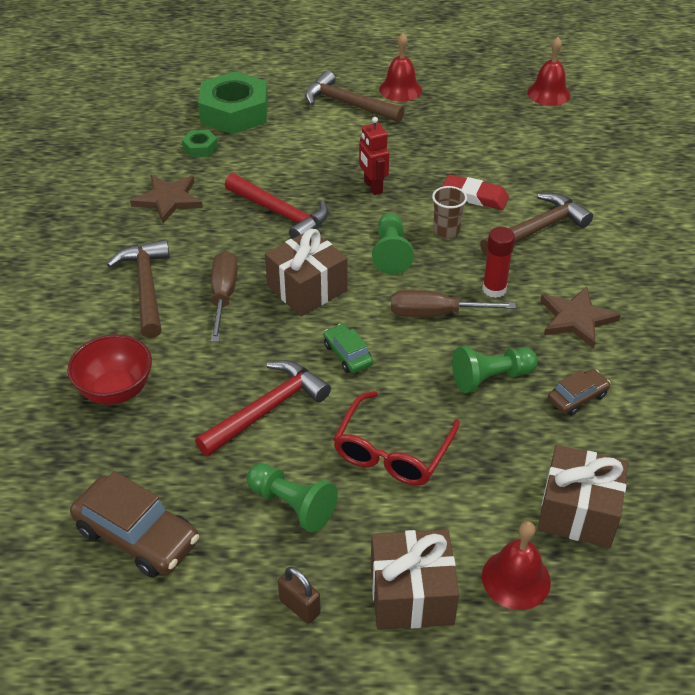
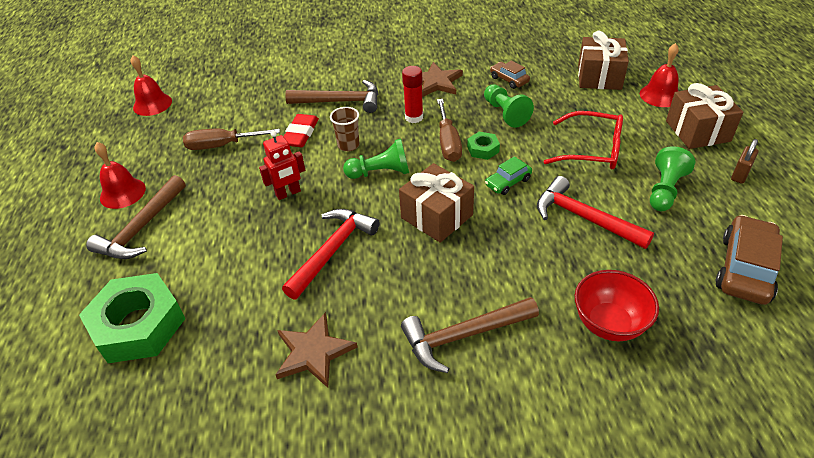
camera: 95 degrees left, 0 degrees up
green nut [182,130,218,157] -> green nut moved to [467,132,500,160]
brown screwdriver [210,251,238,342] -> brown screwdriver moved to [183,129,280,150]
brown hammer [480,193,593,256] -> brown hammer turned 135 degrees clockwise [285,80,378,113]

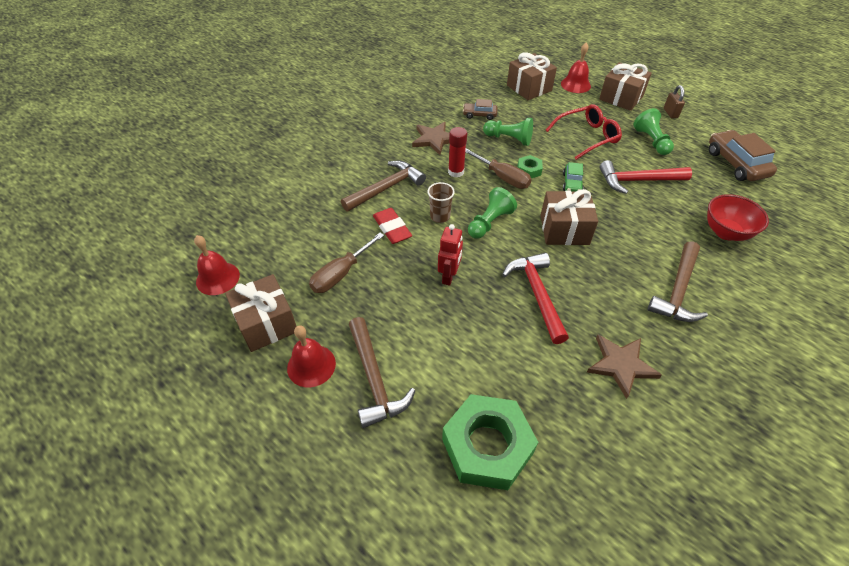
camera: 45 degrees left, 5 degrees up
none -> brown gift [225,274,297,352]

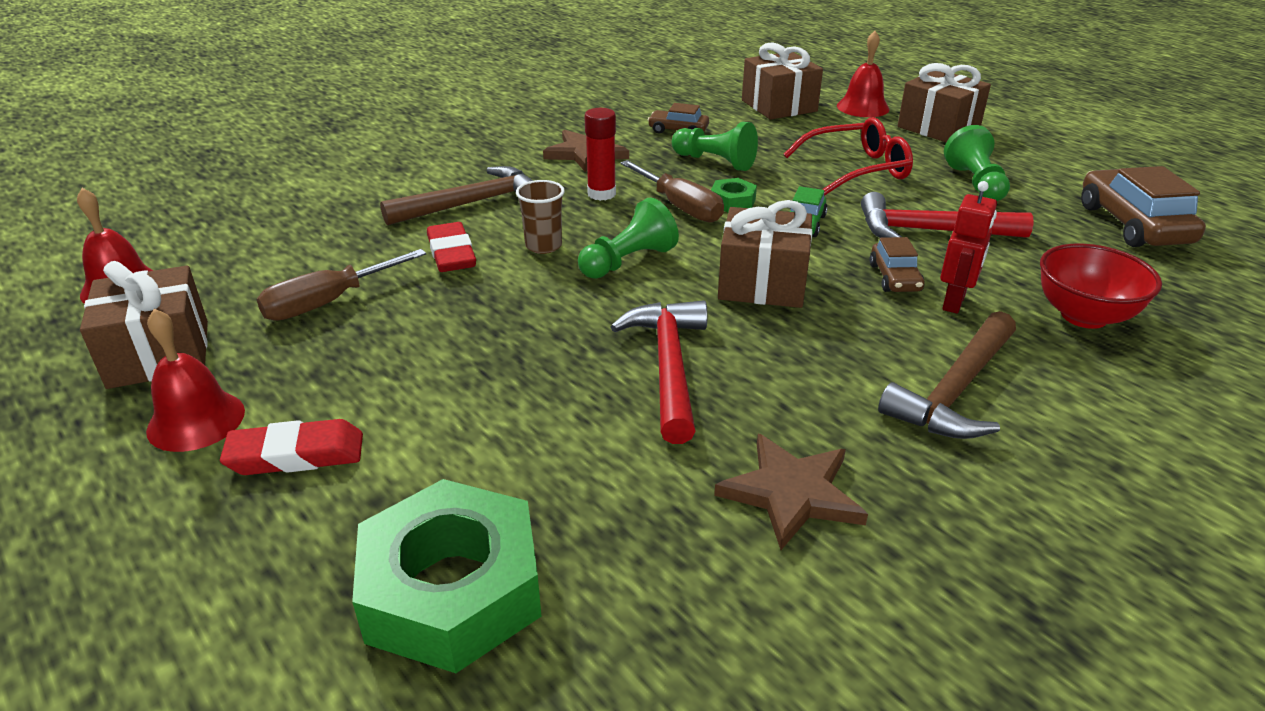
camera: 10 degrees right, 15 degrees down
brown hammer [349,317,416,428] -> red eraser [220,419,363,475]
red robot [438,224,463,286] -> red robot moved to [940,181,997,314]
brown padlock [664,85,685,119] -> none
none -> brown car [869,237,925,292]

